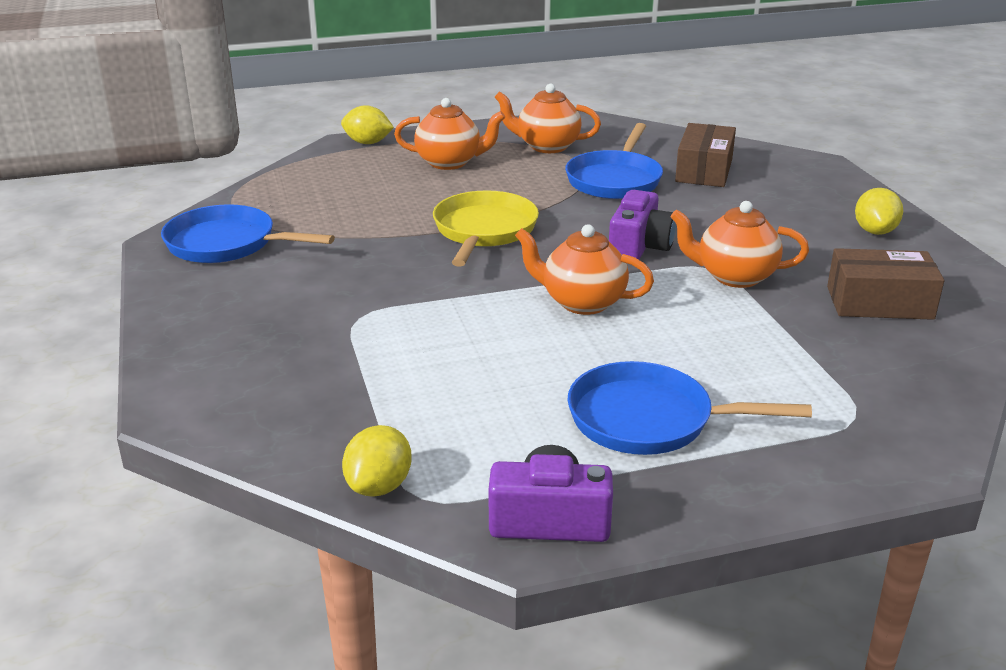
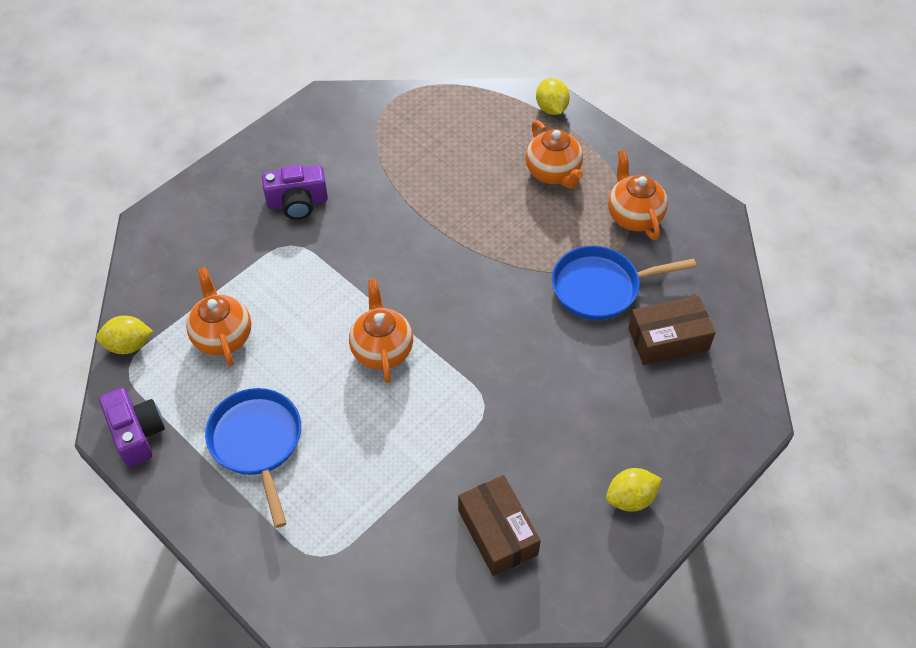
camera: 60 degrees right, 25 degrees up
blue pan [161,204,335,263] -> none
yellow pan [433,190,539,267] -> none
purple camera [609,190,676,260] -> purple camera moved to [262,165,328,220]
orange teapot [671,201,809,288] -> orange teapot moved to [186,267,251,367]

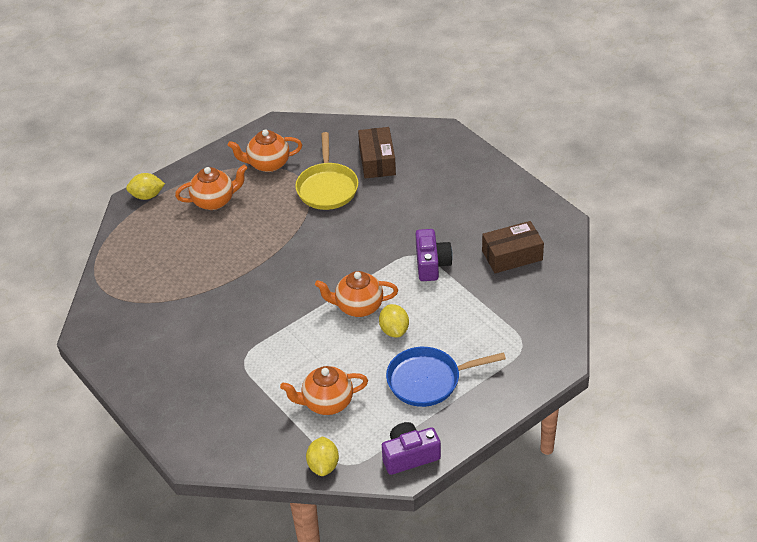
camera: 80 degrees left, 10 degrees down
purple camera [262,165,328,220] -> purple camera moved to [416,229,453,281]
blue pan [552,246,696,320] -> yellow pan [295,132,358,210]
yellow lemon [606,468,662,512] -> yellow lemon moved to [379,304,409,337]

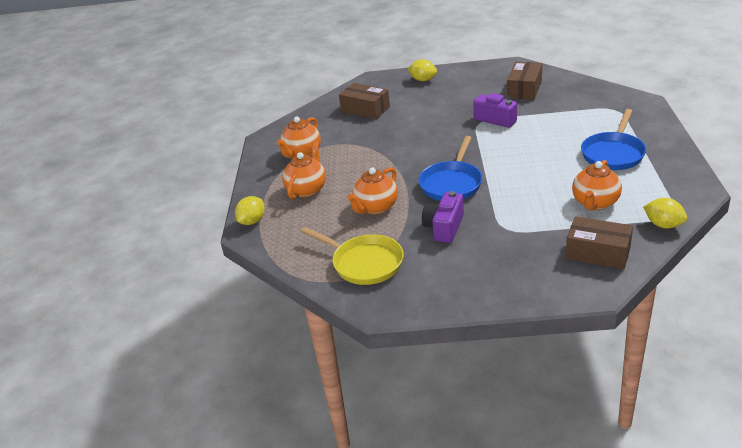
camera: 50 degrees left, 10 degrees down
yellow pan [295,132,358,210] -> yellow pan moved to [301,227,404,285]
orange teapot [315,271,398,317] -> orange teapot moved to [347,167,398,215]
yellow lemon [379,304,409,337] -> yellow lemon moved to [408,59,437,81]
purple camera [382,422,441,475] -> purple camera moved to [422,191,464,243]
none -> blue pan [418,136,482,201]
none -> brown box [566,216,633,269]

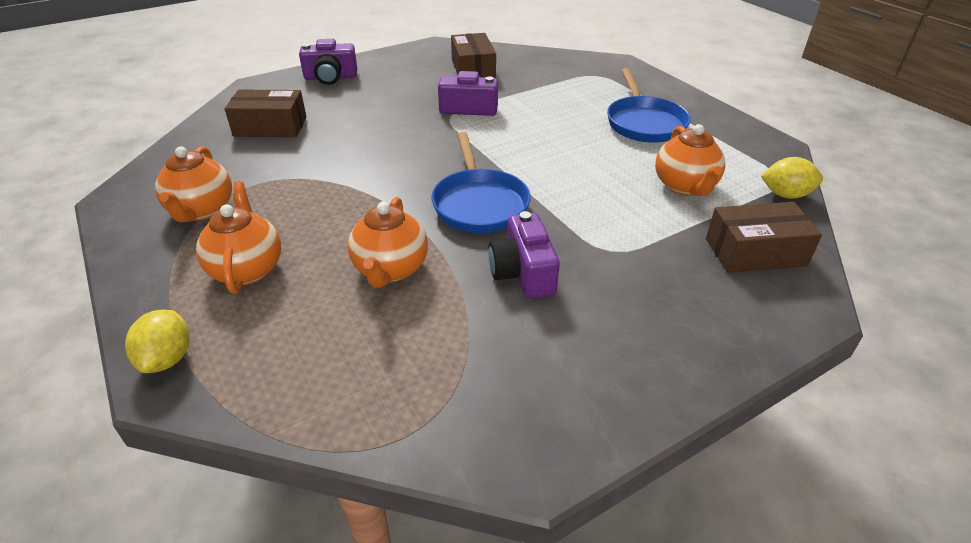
camera: 35 degrees left, 5 degrees up
yellow pan [301,227,404,285] -> none
yellow lemon [408,59,437,81] -> purple camera [299,39,357,85]

